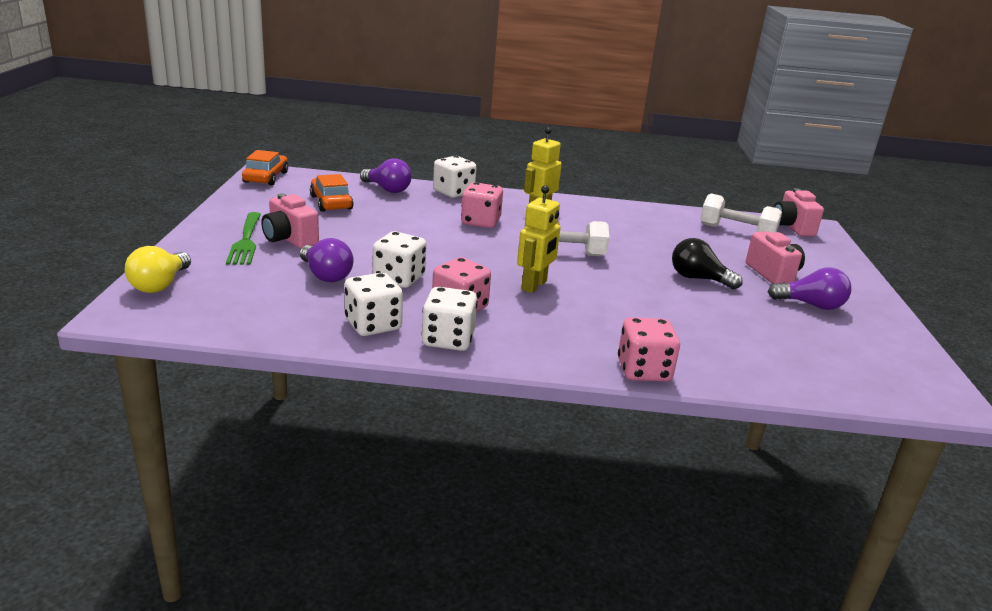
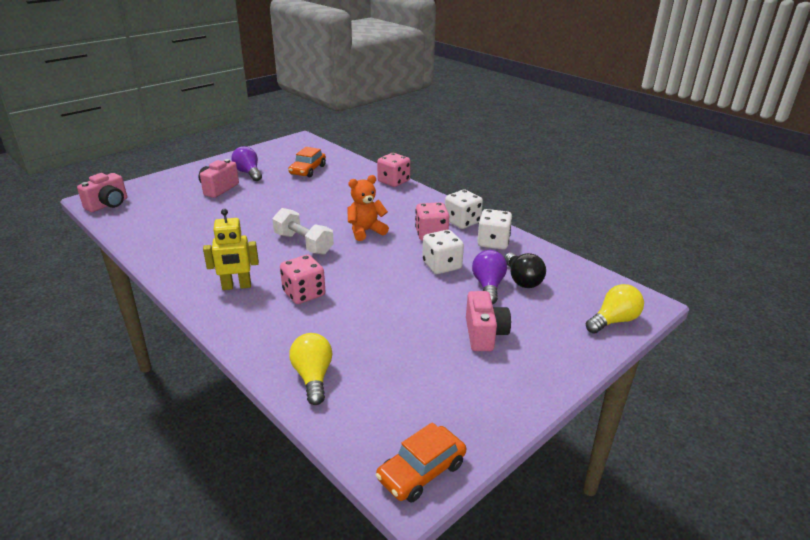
camera: 135 degrees left, 5 degrees up
green fork [226,212,261,265] -> none
orange car [310,174,353,212] -> orange car moved to [288,147,326,177]
purple light bulb [360,158,412,193] -> yellow light bulb [289,333,332,405]
white dice [433,156,477,198] -> none
yellow robot [517,185,560,293] -> orange teddy bear [347,175,389,241]
black light bulb [672,238,743,290] -> black light bulb moved to [504,253,546,288]
white dumbbell [700,193,782,232] -> none

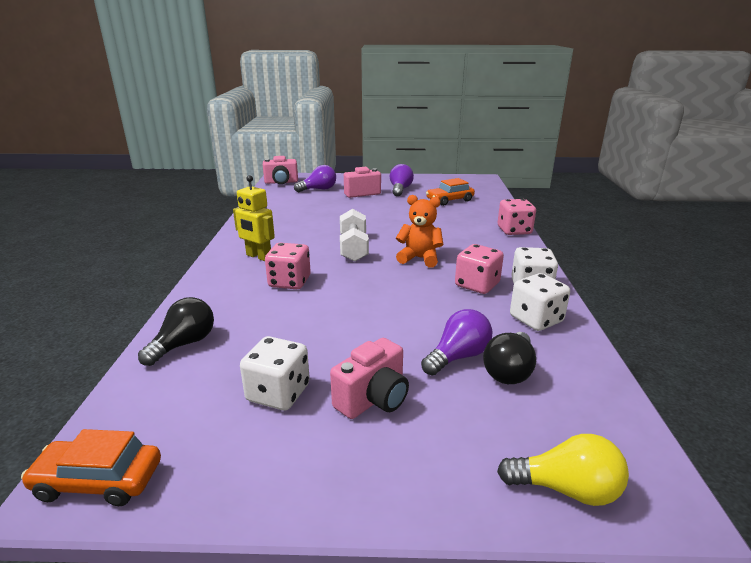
camera: 45 degrees right, 5 degrees down
yellow light bulb [289,333,332,405] -> black light bulb [138,297,214,366]
white dice [422,230,464,274] -> white dice moved to [240,336,310,410]
none -> purple light bulb [294,165,336,192]

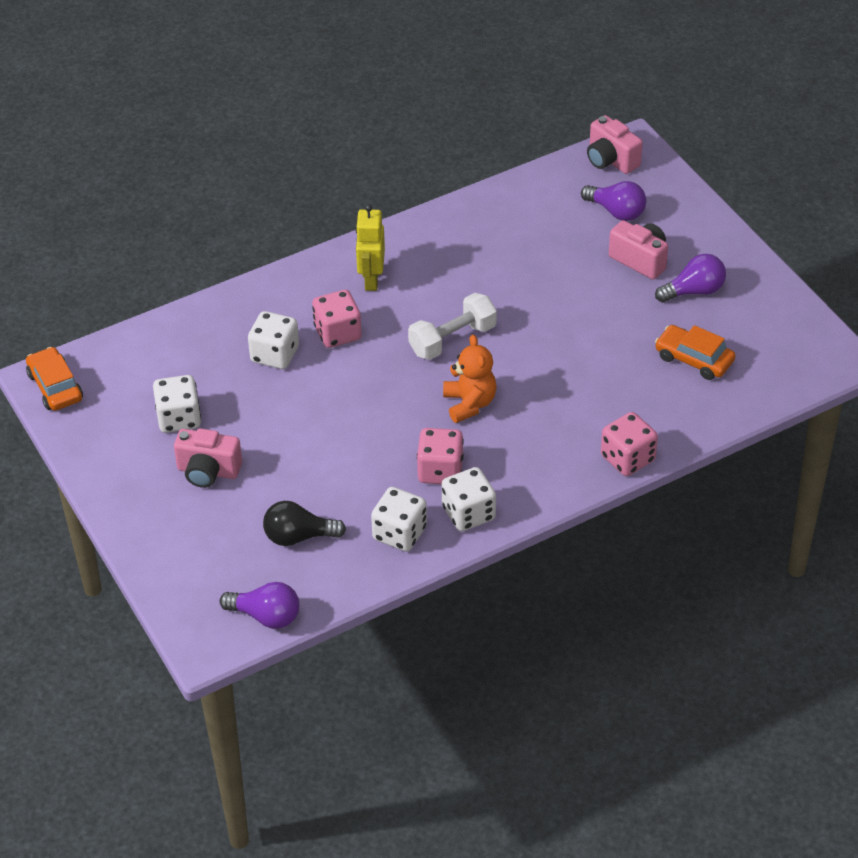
camera: 60 degrees right, 20 degrees up
black light bulb [138,297,214,366] -> none
purple light bulb [421,309,493,375] -> purple light bulb moved to [220,582,299,629]
yellow light bulb [497,434,629,506] -> none
none -> white dice [248,311,299,369]

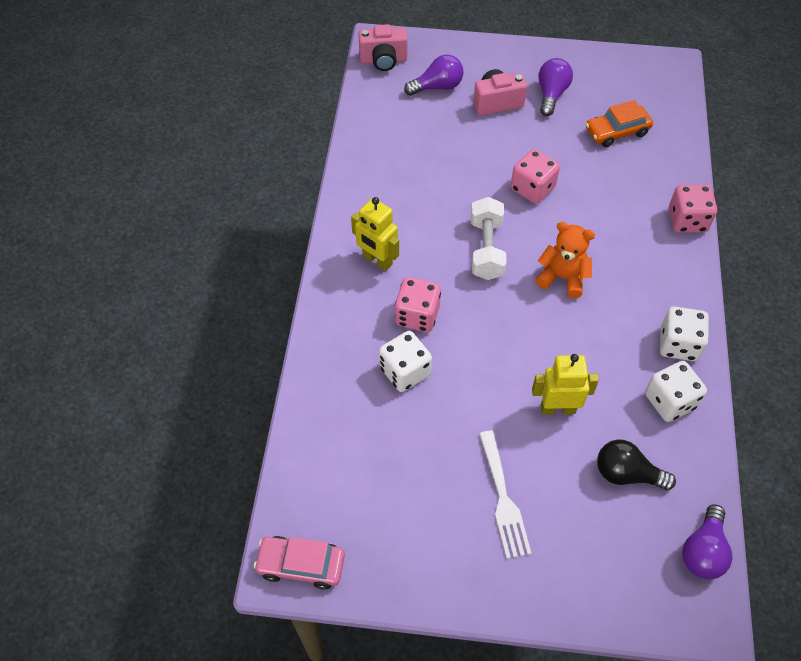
camera: 55 degrees left, 10 degrees up
orange car [26,347,83,411] -> pink car [254,536,345,590]
white dice [153,375,201,433] -> none
pink camera [174,428,242,488] -> white fork [479,431,531,559]
purple light bulb [220,582,299,629] -> purple light bulb turned 150 degrees clockwise [682,504,732,579]
black light bulb [263,501,346,546] -> black light bulb turned 75 degrees clockwise [597,440,676,490]
pink dice [417,428,464,484] -> pink dice moved to [511,149,560,204]
none -> yellow robot [532,354,599,415]

